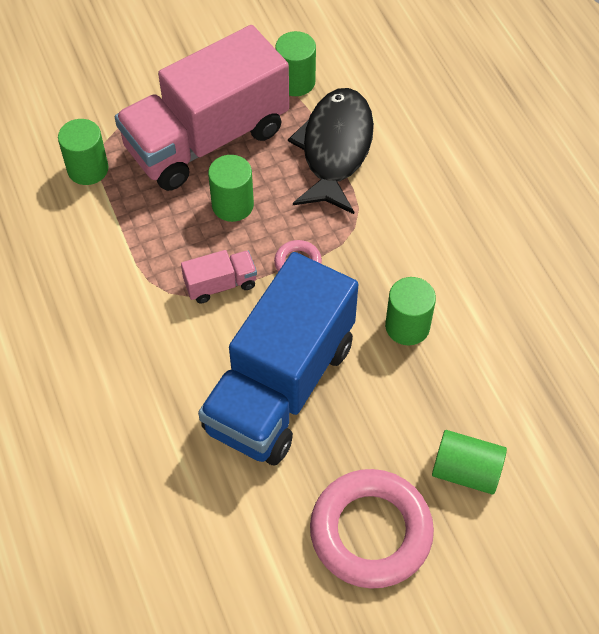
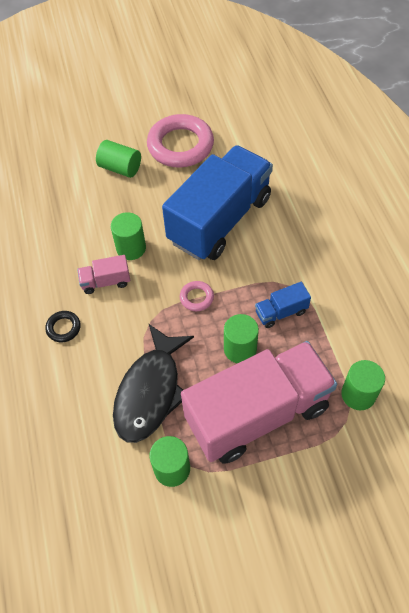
camera: 170 degrees left, 0 degrees up
pink truck [181,250,257,304] -> pink truck moved to [77,255,130,294]
none -> black ring [45,311,81,342]
none -> blue truck [255,282,311,328]

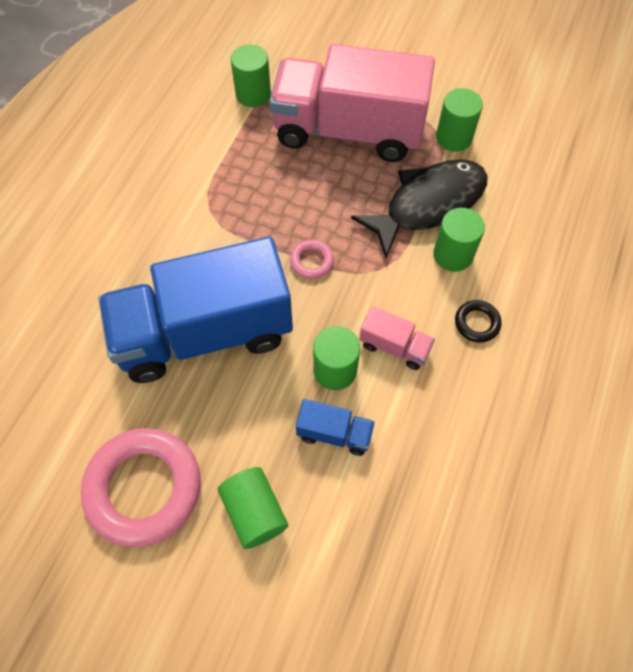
camera: 145 degrees left, 5 degrees up
green cylinder [224,314,259,364] -> green cylinder moved to [433,208,485,272]
blue truck [255,282,311,328] -> blue truck moved to [296,399,375,456]

